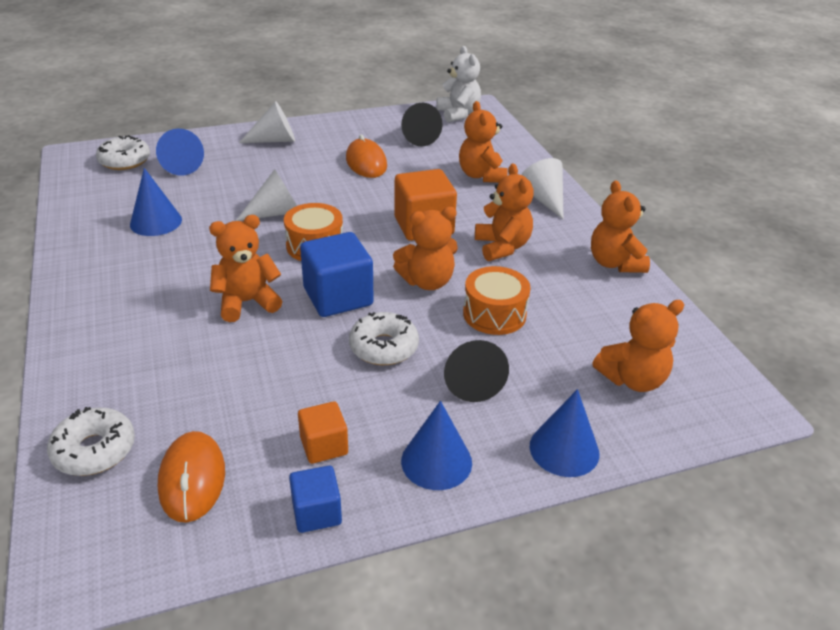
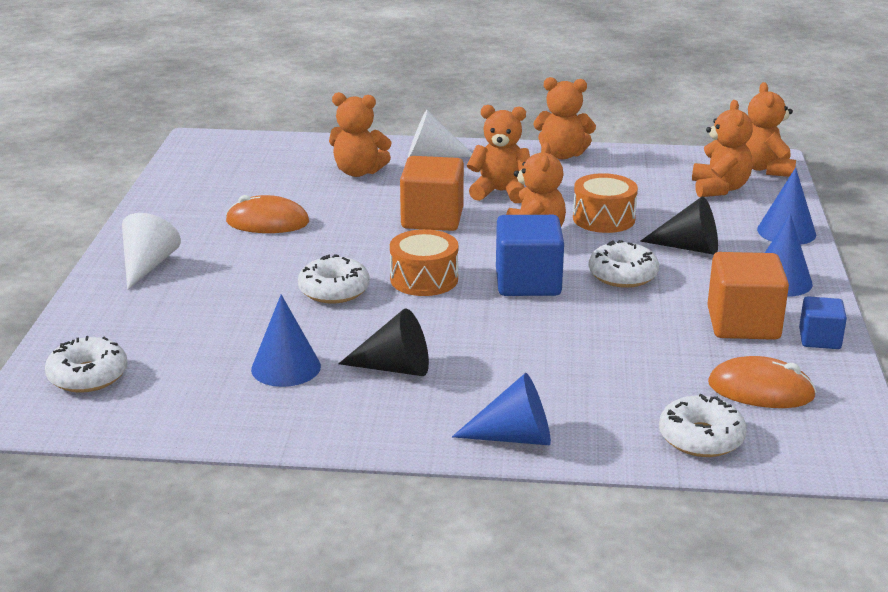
camera: 65 degrees left, 10 degrees down
blue cone [156,129,204,176] -> blue cone moved to [452,373,551,445]
orange teddy bear [209,215,282,322] -> orange teddy bear moved to [746,82,796,177]
white cone [236,169,297,221] -> white donut [298,254,370,303]
orange cube [298,401,348,464] -> orange cube [707,252,789,340], size x1.74
black cone [401,103,443,147] -> black cone moved to [338,309,429,376]
white teddy bear [437,46,481,123] -> none

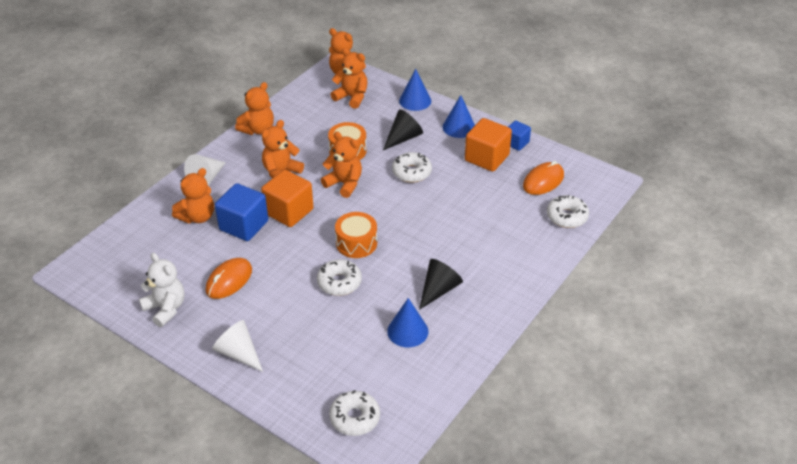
camera: 60 degrees left, 15 degrees up
blue cone [452,373,551,445] -> none
blue cube [496,215,564,296] -> blue cube moved to [215,183,268,241]
none -> white teddy bear [139,253,185,327]

